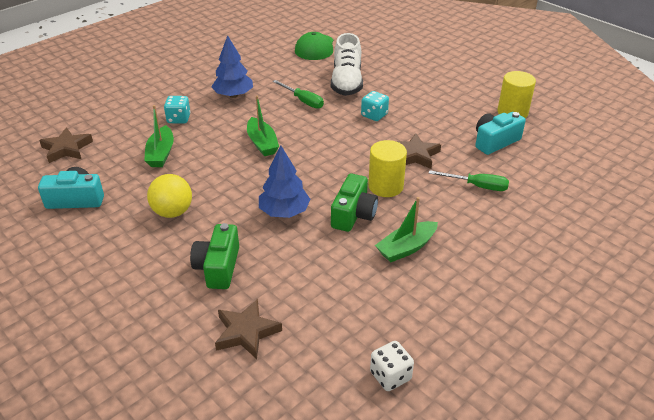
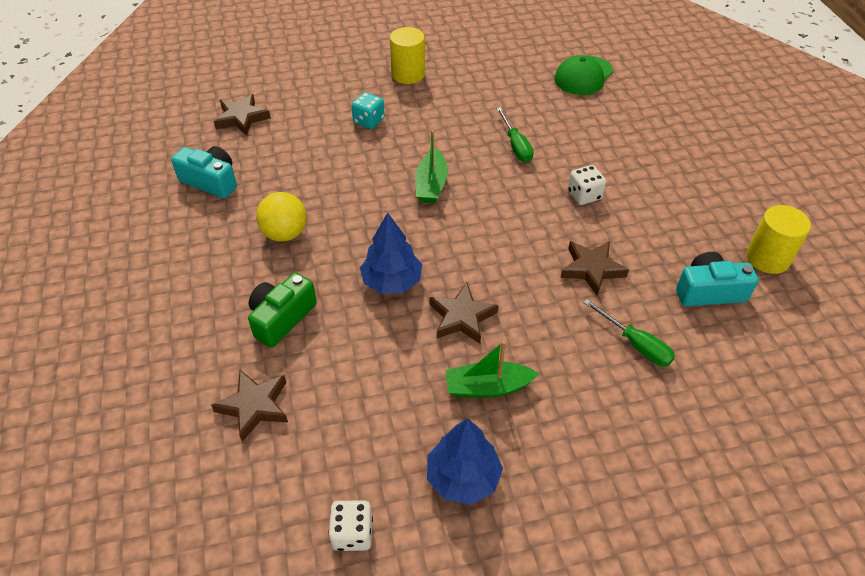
camera: 30 degrees right, 10 degrees up
green boat [144,105,174,167] -> none
blue tree [211,35,253,98] -> blue tree moved to [427,418,503,505]
white shoe [331,33,363,96] -> none
green camera [331,174,378,232] -> brown star [430,283,499,344]
turquoise dice [361,91,389,121] -> white dice [568,165,606,205]
yellow cylinder [368,140,407,197] -> yellow cylinder moved to [390,27,425,84]

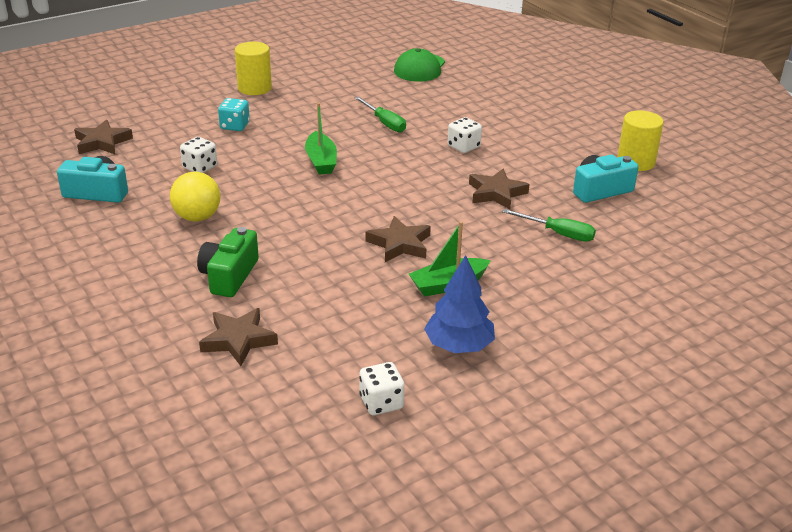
camera: 20 degrees left, 15 degrees down
blue tree [360,212,422,294] -> none
none -> white dice [180,137,217,173]

